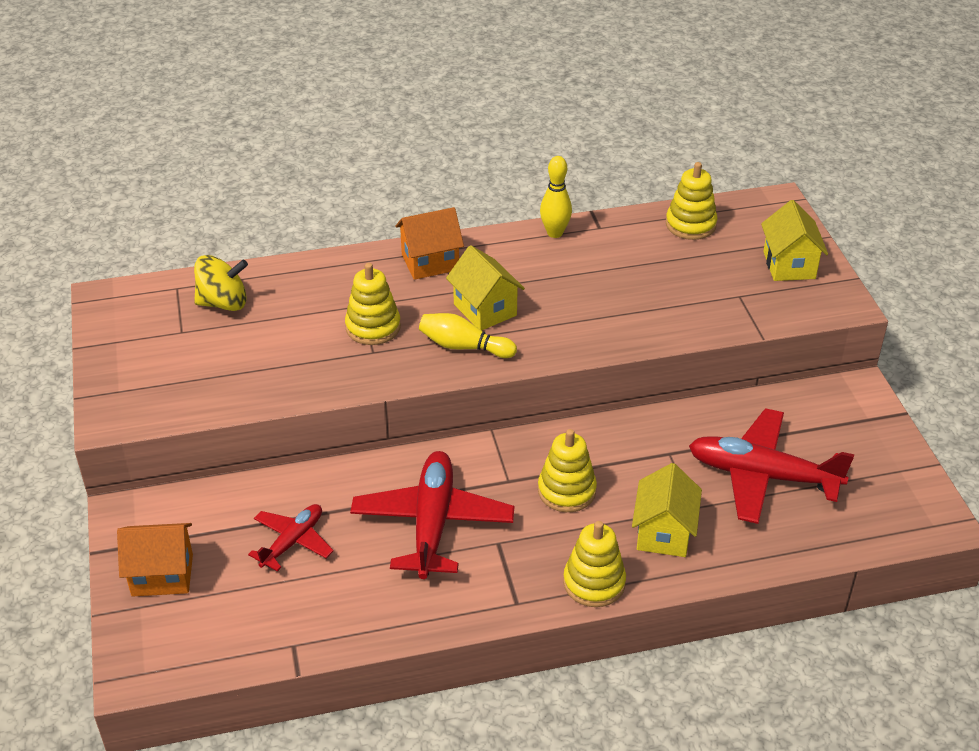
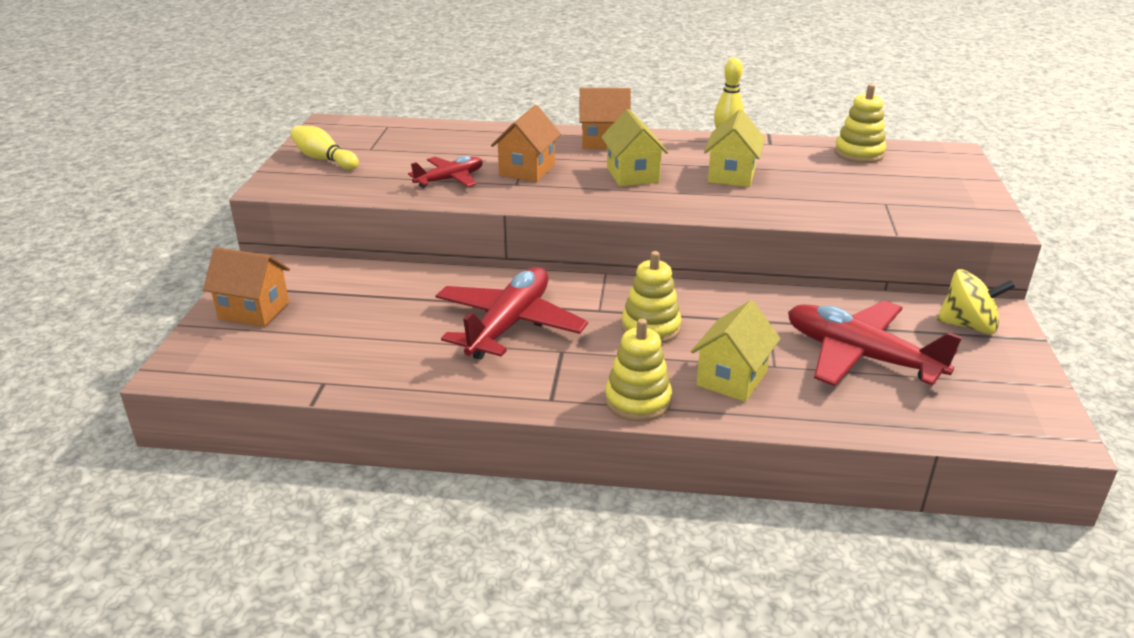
camera: 20 degrees right, 10 degrees down
yellow spinning top [194,255,248,311] -> yellow spinning top moved to [937,269,1015,334]
red plane [248,504,333,572] -> red plane moved to [408,156,483,188]
yellow stacking toy [345,263,401,345] -> orange house [491,105,561,182]
yellow bowling pin [419,313,517,358] -> yellow bowling pin moved to [290,126,359,170]
yellow house [761,200,828,281] -> yellow house moved to [704,109,765,187]

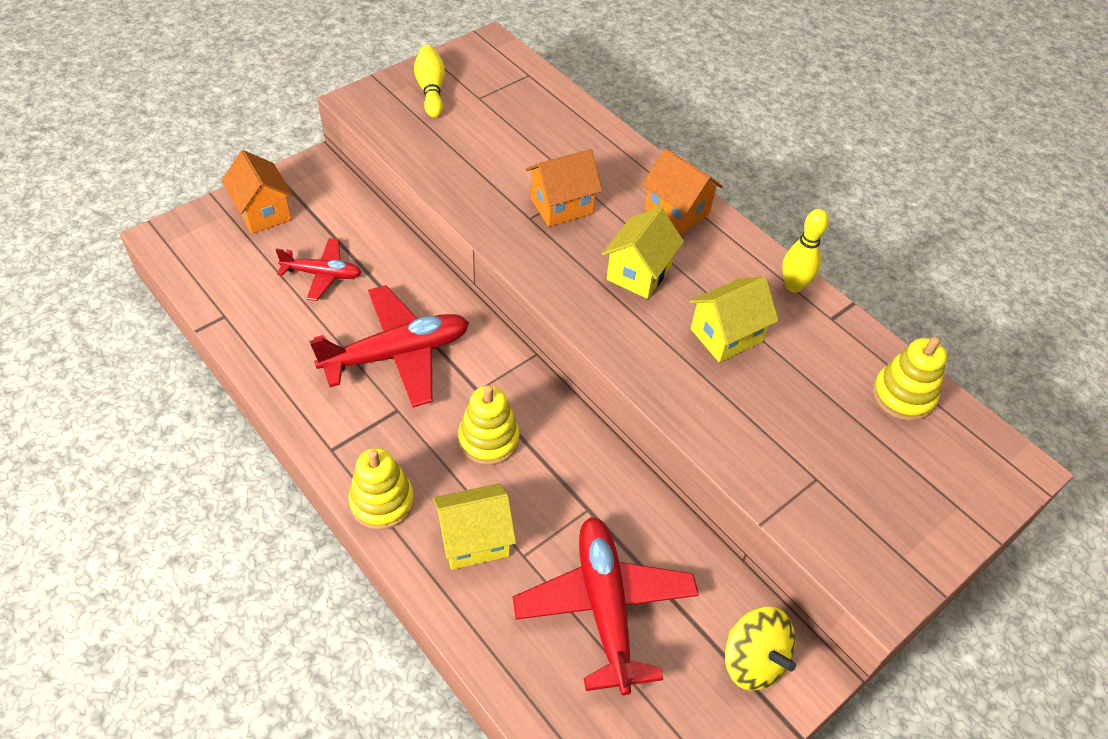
camera: 40 degrees right, 20 degrees up
red plane [408,156,483,188] -> red plane moved to [276,238,362,301]

